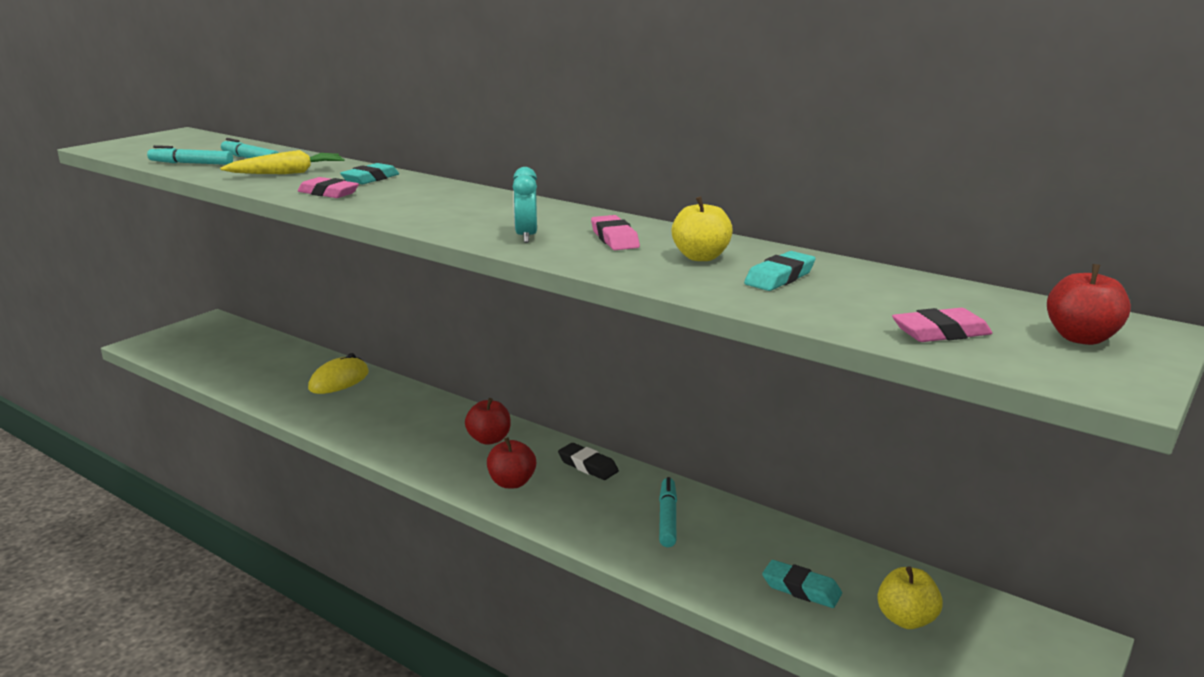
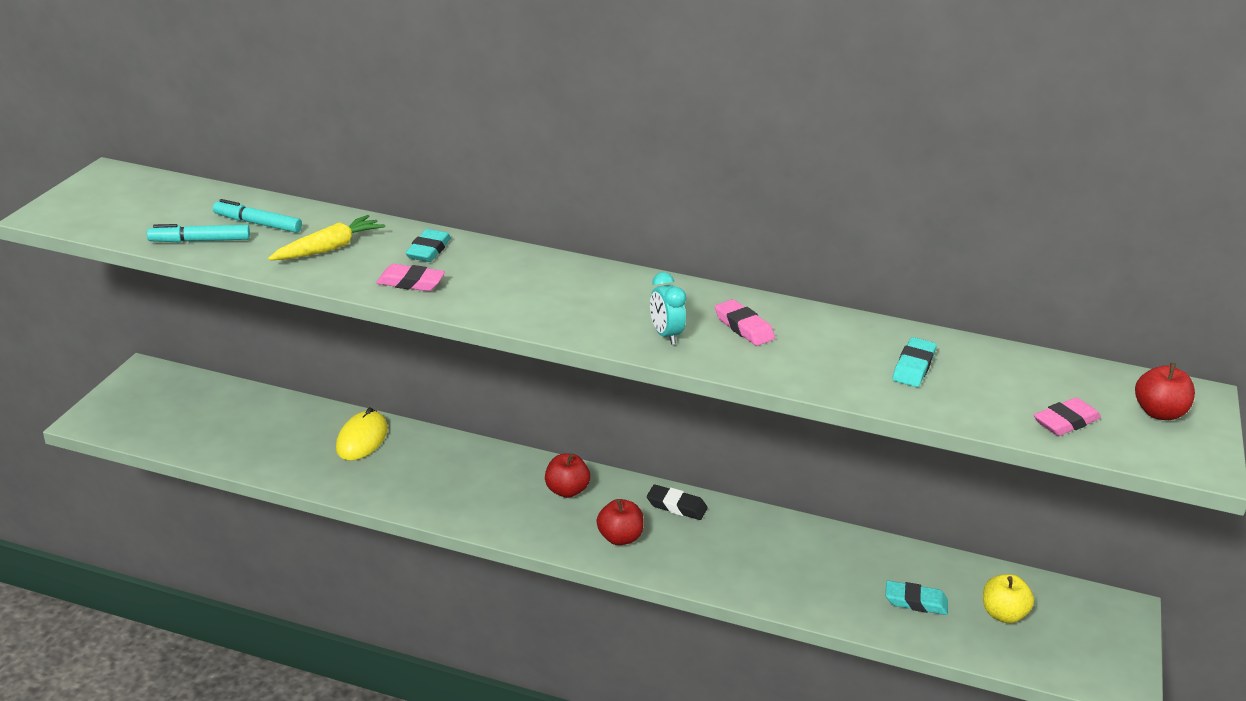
camera: 20 degrees left, 10 degrees up
turquoise marker [659,477,677,547] -> none
yellow apple [672,196,733,261] -> none

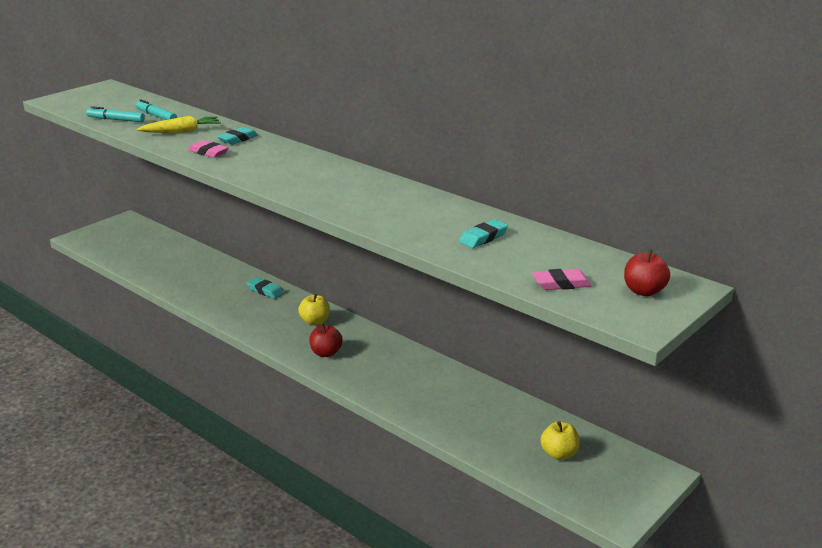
camera: 25 degrees right, 5 degrees down
yellow mouse [336,407,388,460] -> none
red apple [545,453,590,498] -> yellow apple [298,294,330,325]
black eraser [647,484,708,520] -> none
turquoise clock [650,272,686,345] -> none
pink eraser [715,299,775,346] -> none
turquoise eraser [885,580,948,615] -> turquoise eraser moved to [247,277,284,299]

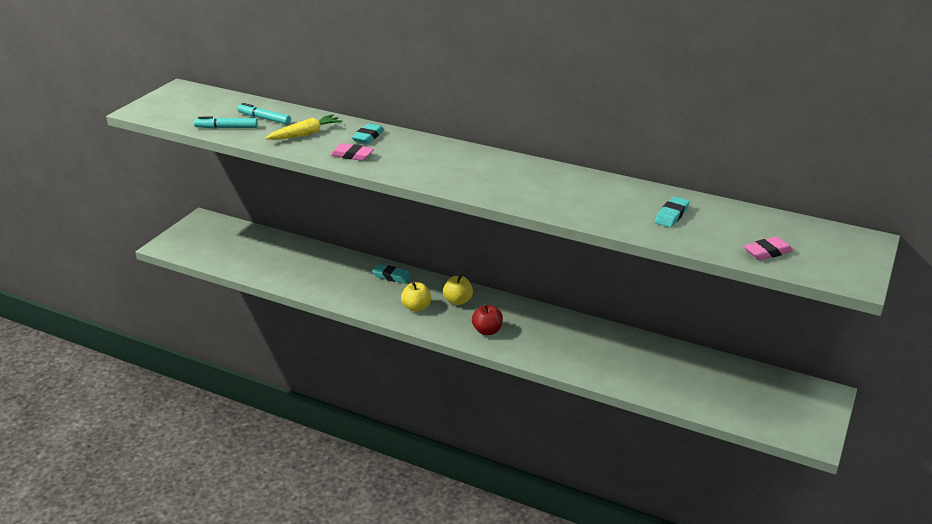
camera: 15 degrees left, 5 degrees up
yellow apple [541,421,580,460] -> yellow apple moved to [401,282,431,312]
red apple [624,249,670,296] -> none

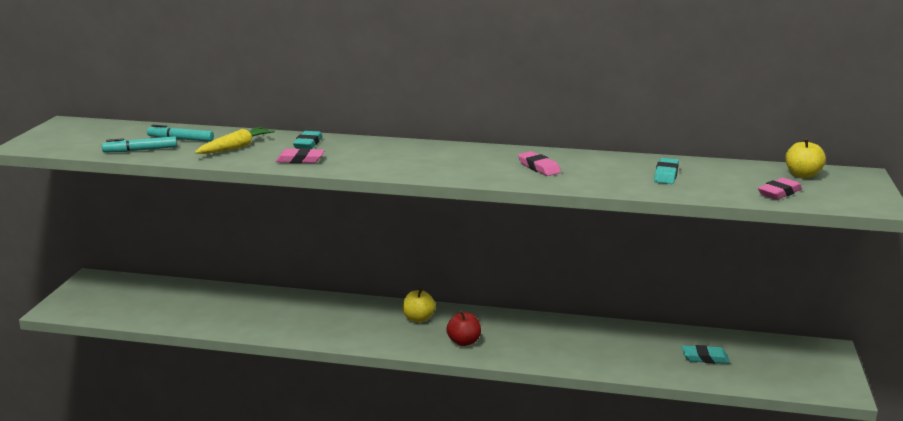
camera: 15 degrees left, 10 degrees down
turquoise eraser [372,264,411,284] -> turquoise eraser moved to [682,345,730,363]
yellow apple [401,282,431,312] -> yellow apple moved to [785,138,826,178]
none -> pink eraser [518,151,561,176]

